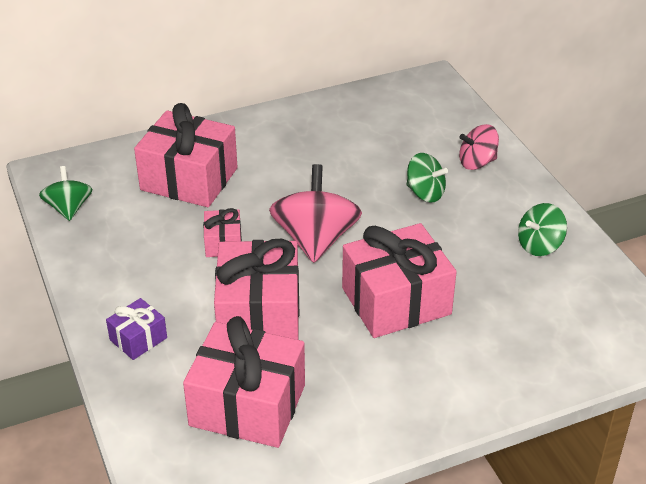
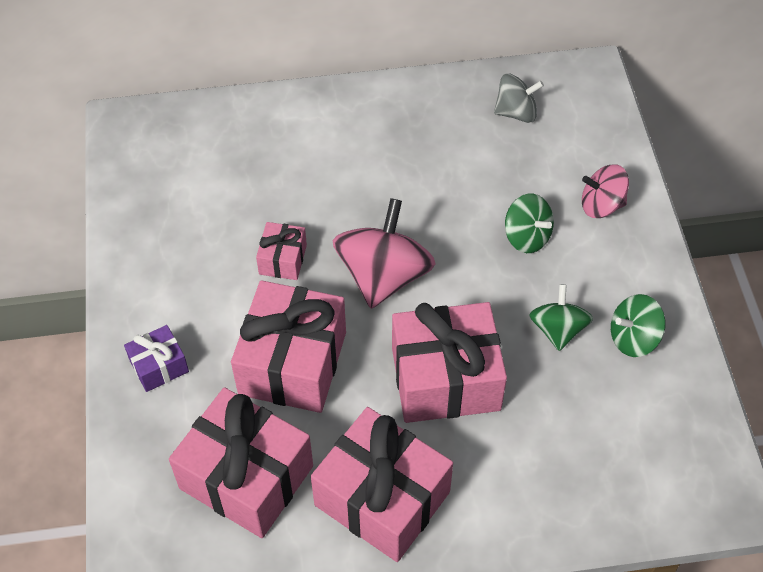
camera: 15 degrees right, 15 degrees up
green spinning top [39,166,92,221] -> green spinning top moved to [529,284,593,351]
pink gift [134,103,238,207] -> pink gift moved to [311,407,453,562]
none -> grey spinning top [494,74,544,123]

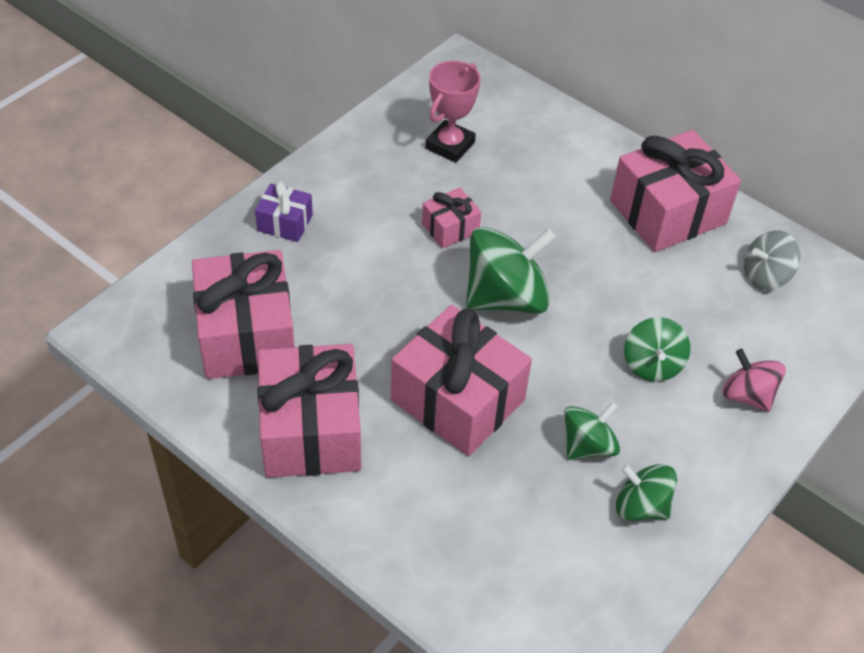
camera: 45 degrees right, 5 degrees down
pink gift [231,280,346,413] -> pink gift moved to [610,130,741,252]
pink spinning top [332,198,436,309] -> green spinning top [466,227,556,314]
grey spinning top [494,74,544,123] -> grey spinning top turned 120 degrees clockwise [744,230,800,290]
none -> pink trophy [426,61,481,163]

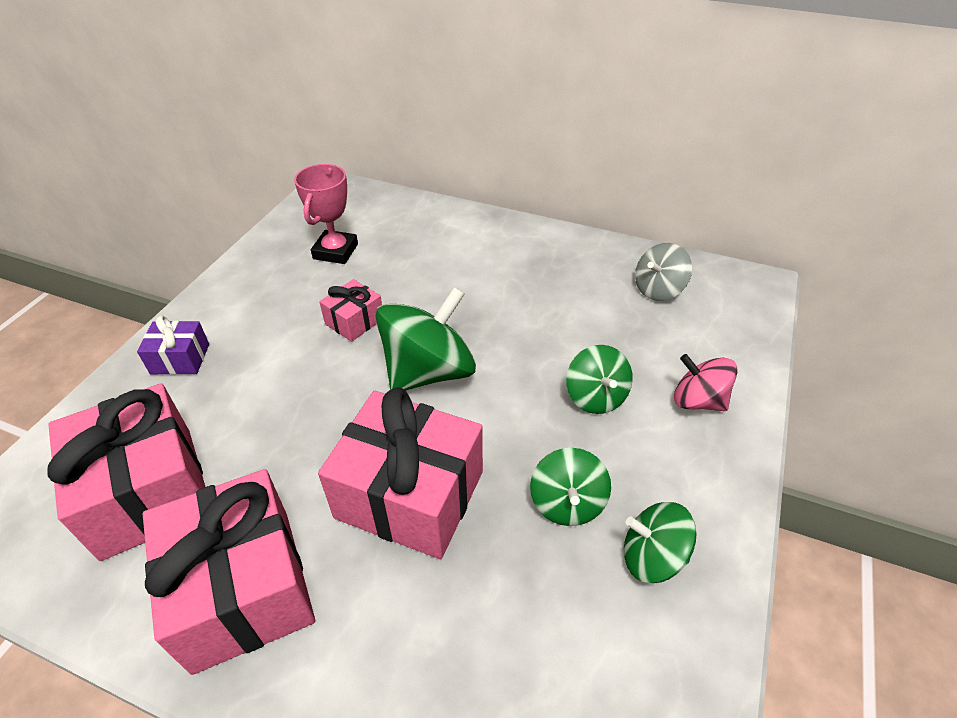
camera: 15 degrees left, 5 degrees down
green spinning top [564,402,620,460] -> green spinning top turned 150 degrees clockwise [530,448,611,526]
pink gift [610,130,741,252] -> none

